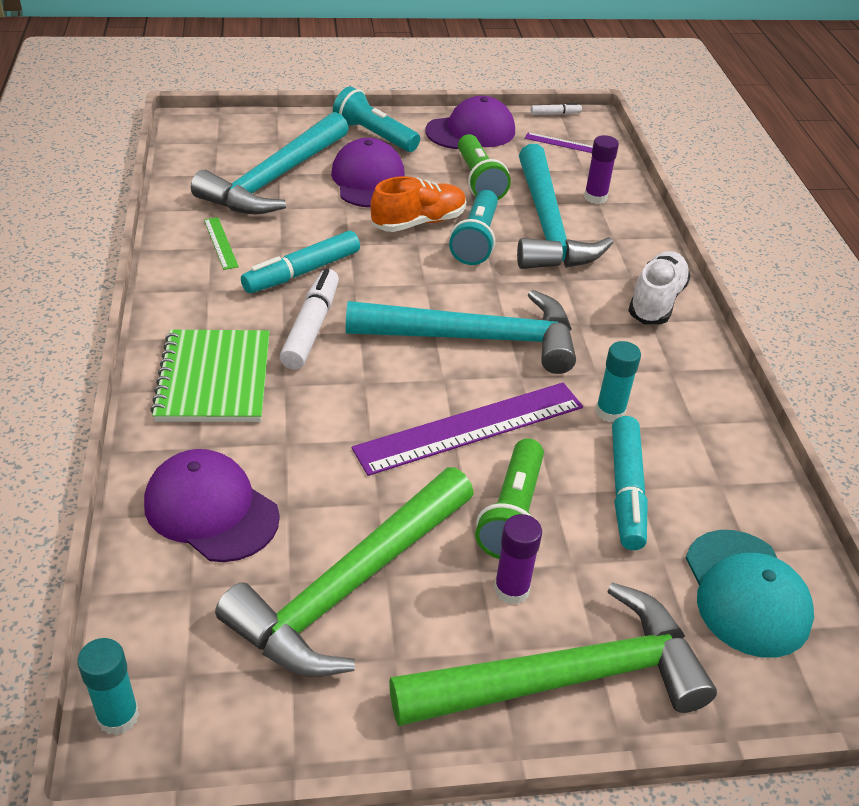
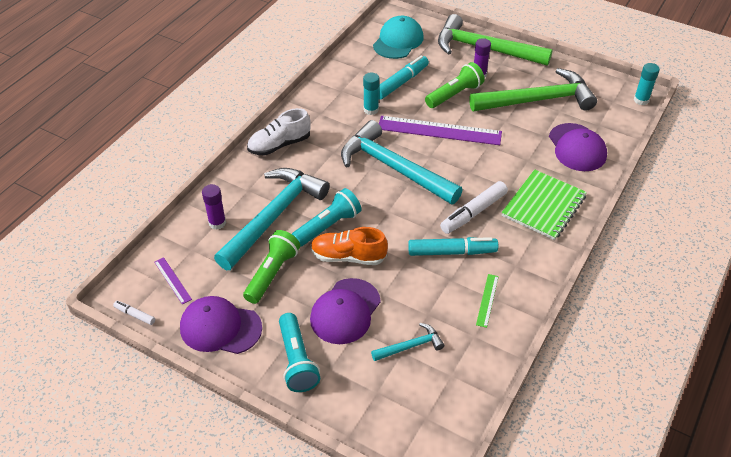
camera: 140 degrees left, 5 degrees up
turquoise hammer [191,112,349,214] -> turquoise hammer [371,323,444,361], size x0.45

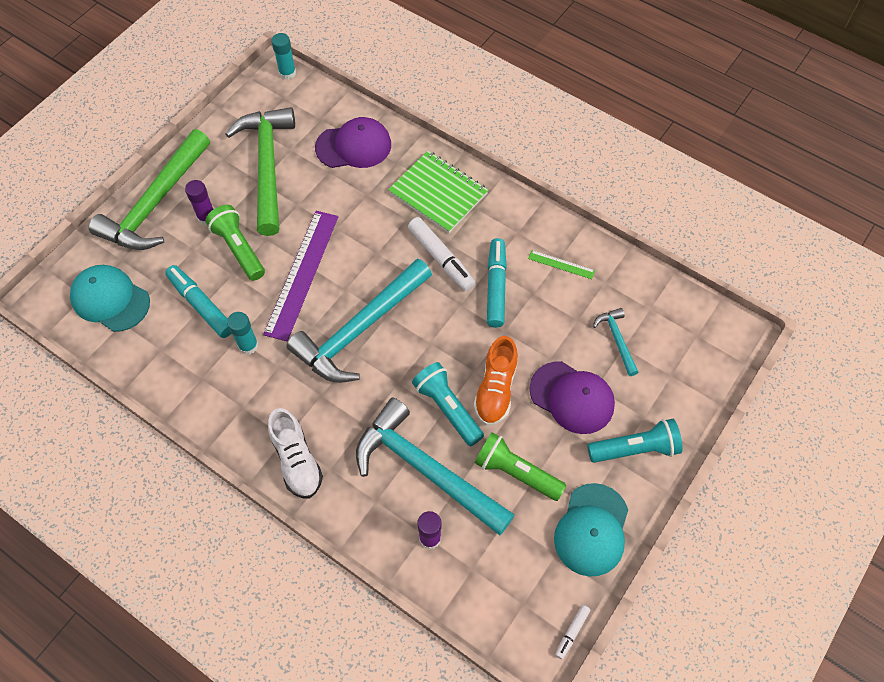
camera: 85 degrees left, 15 degrees up
purple ruler [154,257,192,304] -> none
purple cap [180,296,262,354] -> turquoise cap [554,483,628,577]

